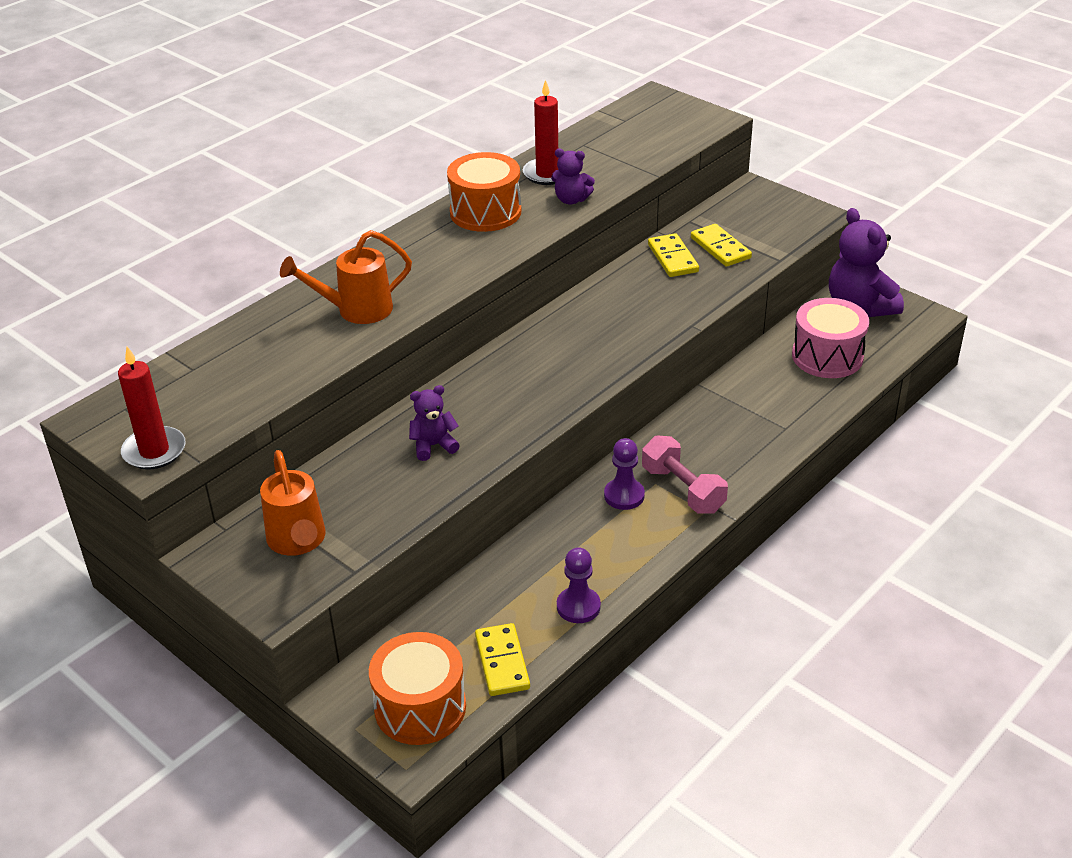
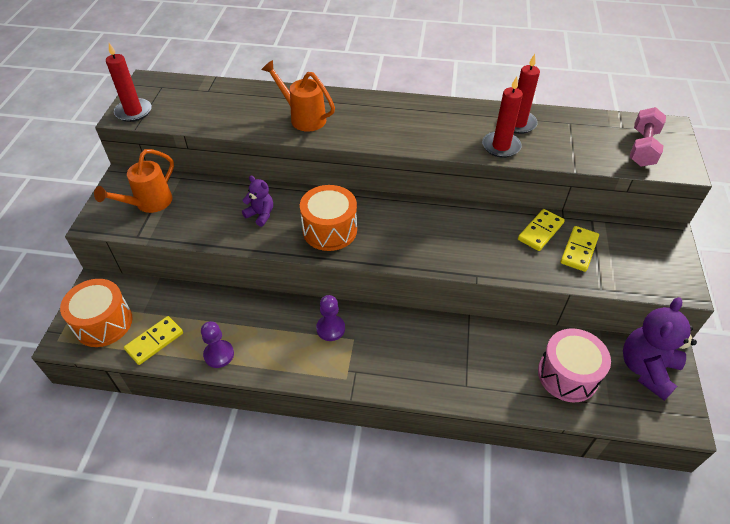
camera: 55 degrees right, 10 degrees up
orange drum [447,152,521,232] -> orange drum moved to [300,185,357,251]
purple teddy bear [551,149,595,205] -> red candle [482,76,523,158]
pink dumbbell [642,436,728,514] -> pink dumbbell moved to [630,107,666,167]

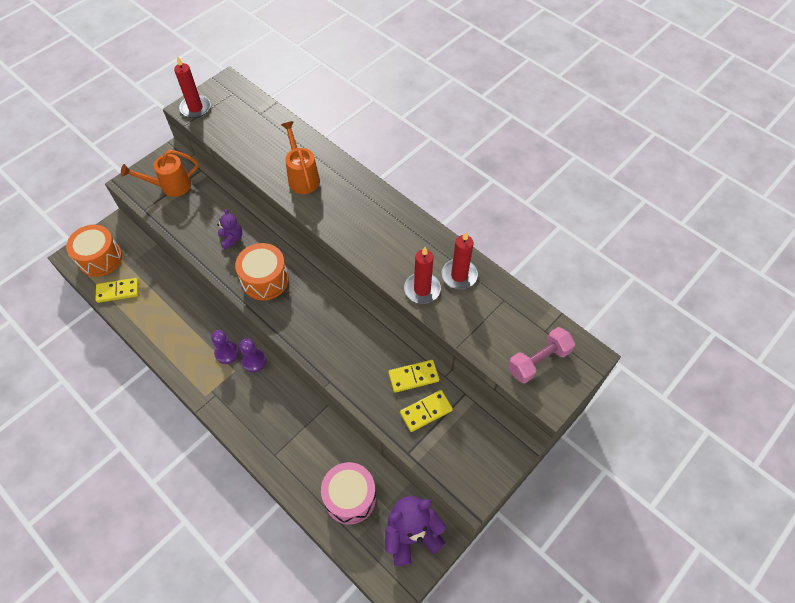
camera: 35 degrees right, 10 degrees up
purple pawn [201,321,234,368] -> purple pawn moved to [240,338,266,372]

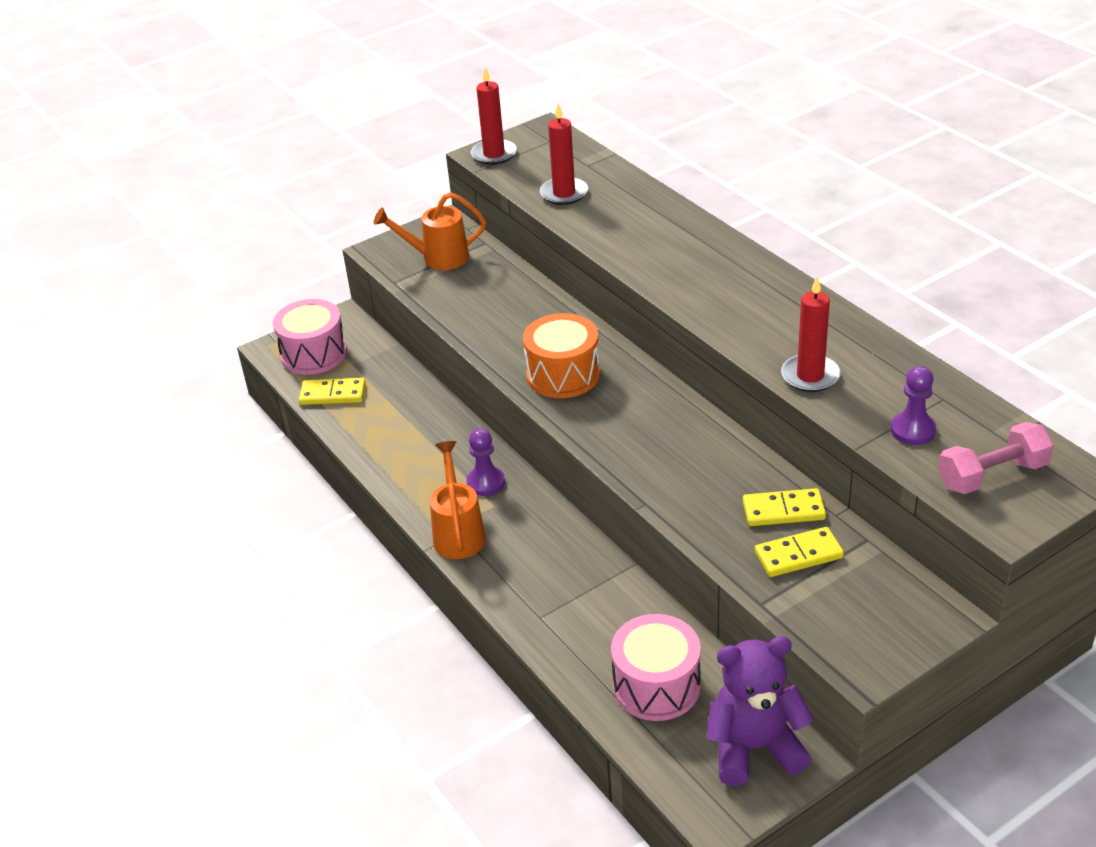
camera: 15 degrees right, 20 degrees down
orange drum [66,225,122,277] -> pink drum [273,299,347,375]
purple teddy bear [217,209,242,250] -> none
purple pawn [240,338,266,372] -> purple pawn moved to [891,366,936,445]
orange watering can [281,121,320,194] -> orange watering can moved to [430,441,486,559]
red candle [441,232,478,289] -> red candle moved to [540,104,588,205]

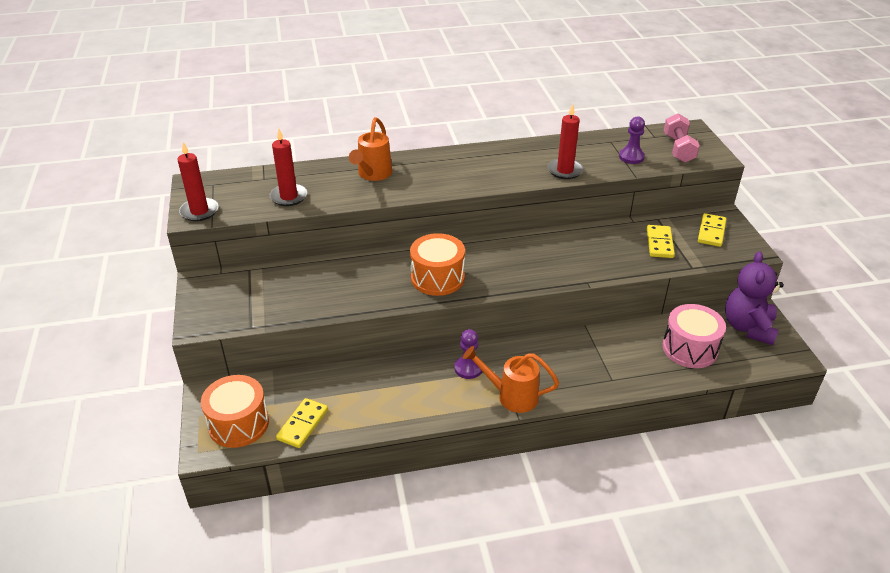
camera: 70 degrees left, 0 degrees up
pink drum [273,299,347,375] -> orange drum [201,375,269,448]
orange watering can [373,192,486,270] -> orange watering can moved to [349,117,392,181]
yellow domino [743,488,826,526] -> yellow domino moved to [698,213,726,247]

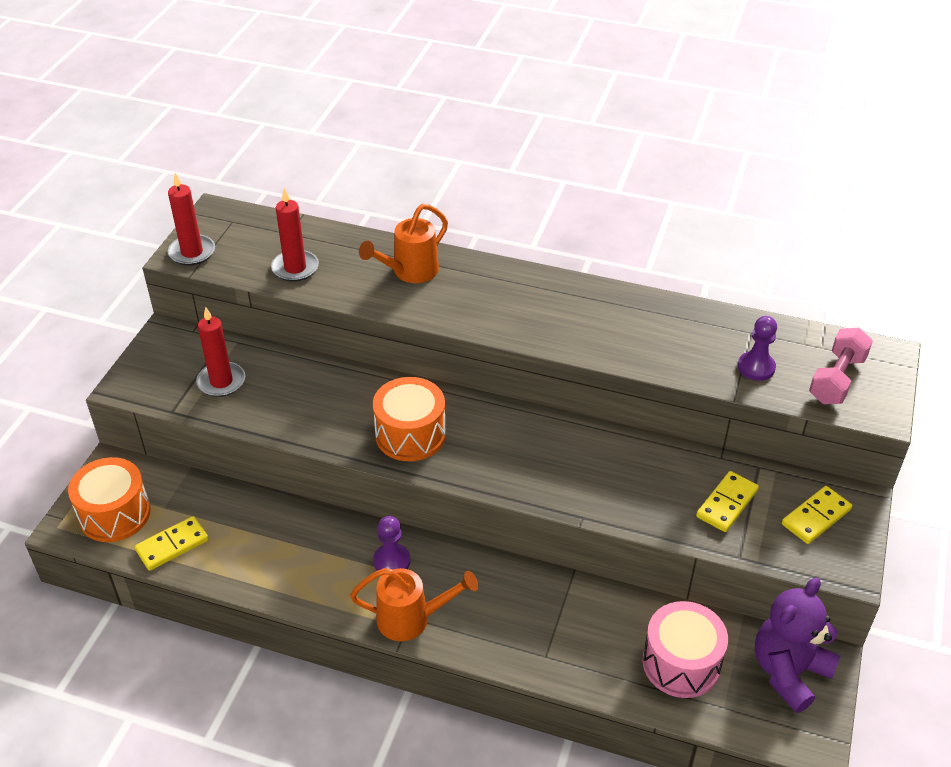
camera: 30 degrees right, 5 degrees up
orange watering can [463,346,559,413] -> orange watering can turned 135 degrees clockwise [350,568,478,641]
red candle [547,104,584,179] -> red candle moved to [196,307,245,397]

